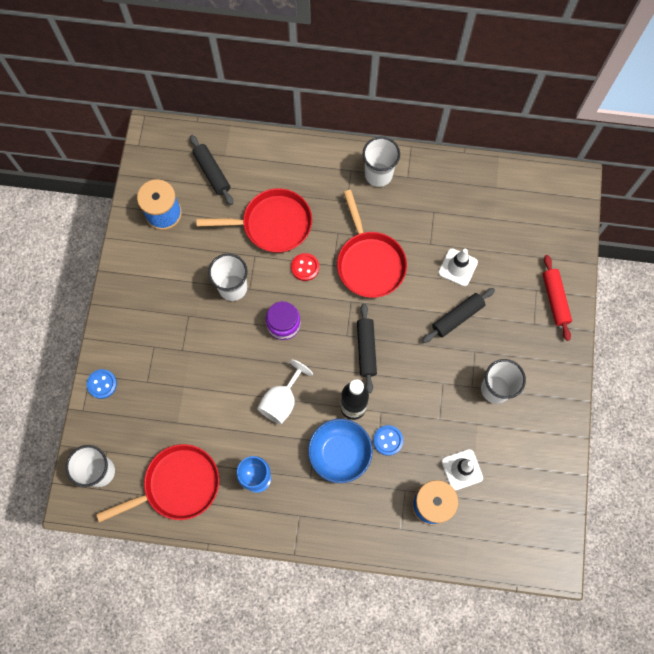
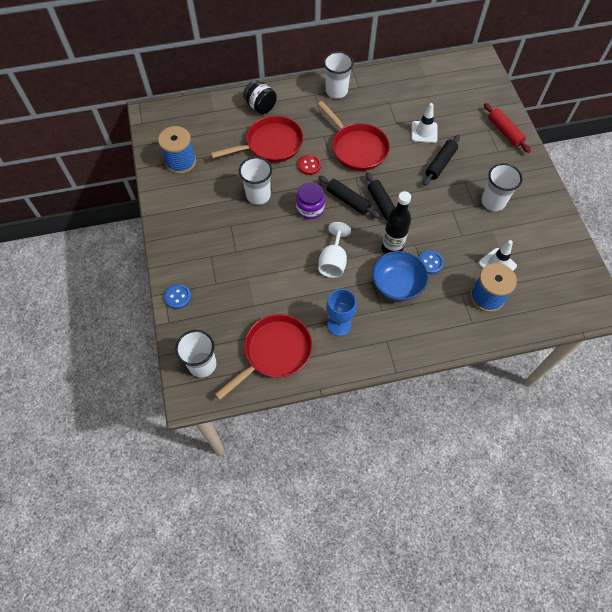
camera: 20 degrees left, 10 degrees down
black rolling pin [190,135,233,205] -> black rolling pin moved to [318,176,380,218]
none -> black jar [243,80,277,114]

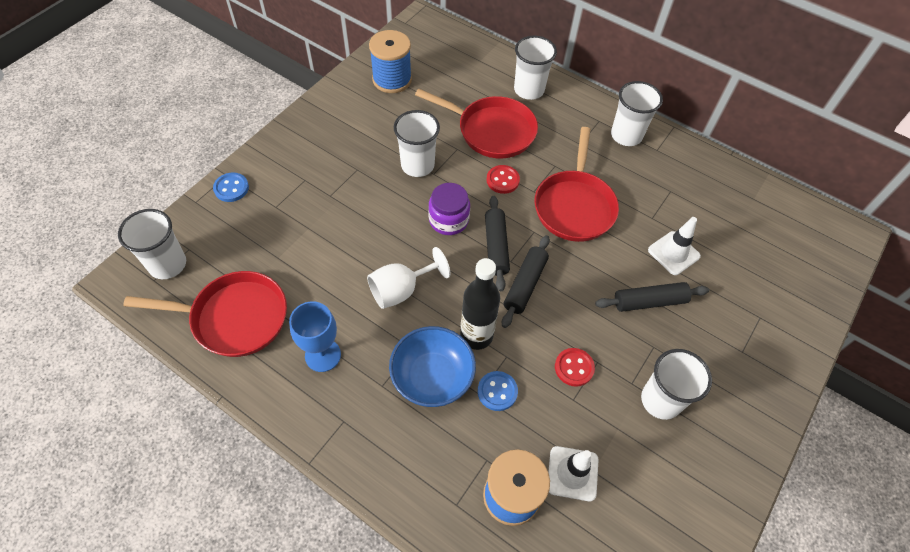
camera: 45 degrees right, 5 degrees down
black jar [243,80,277,114] -> white cup [514,36,557,100]
red rolling pin [484,103,531,153] -> none
none -> red button [555,348,595,387]

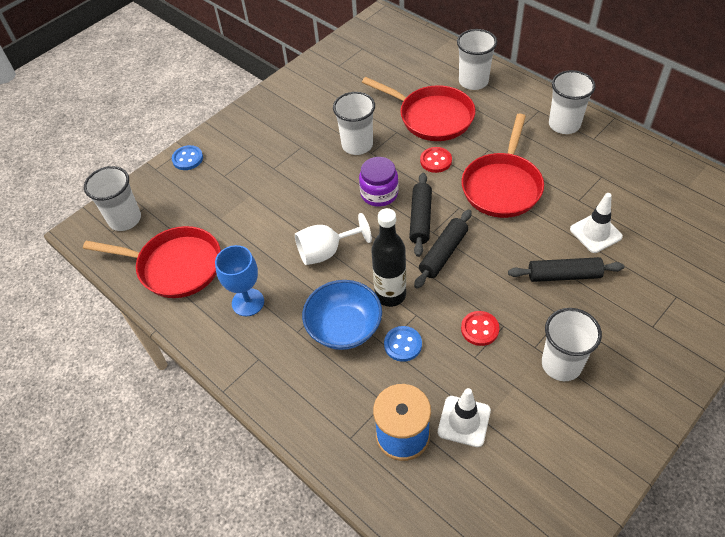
camera: 15 degrees right, 5 degrees down
blue spool [369,30,412,93] -> none

